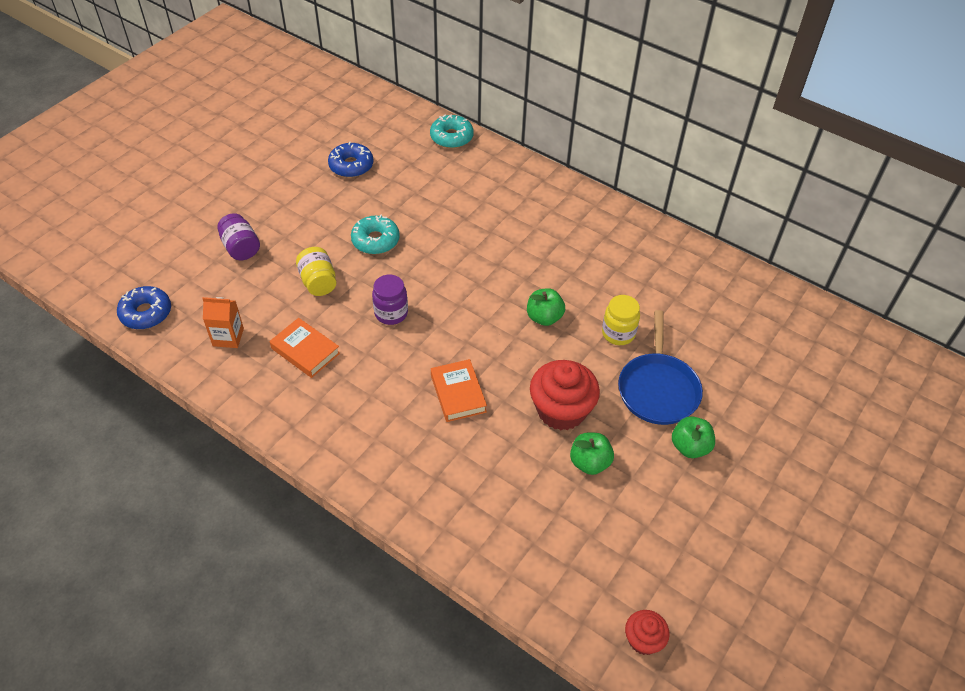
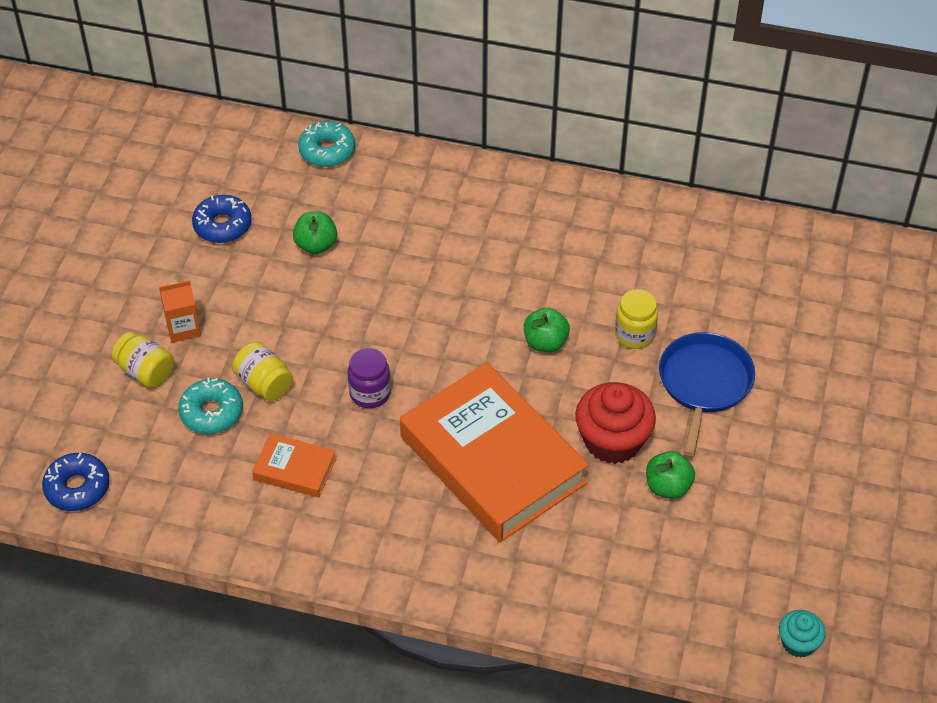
camera: 20 degrees left, 0 degrees up
orange carton [202,297,244,348] -> orange carton moved to [159,280,201,343]
purple jar [217,213,260,260] -> yellow jar [112,332,174,388]
turquoise donut [351,214,400,254] -> turquoise donut moved to [178,378,243,434]
orange book [431,359,487,422] -> orange book [400,363,589,542], size x2.29
blue pan [618,310,703,425] -> blue pan turned 150 degrees counterclockwise [659,332,755,456]
red cupcake [625,610,670,655] -> turquoise cupcake [779,610,826,658]
green apple [672,416,715,458] -> green apple moved to [293,211,337,254]

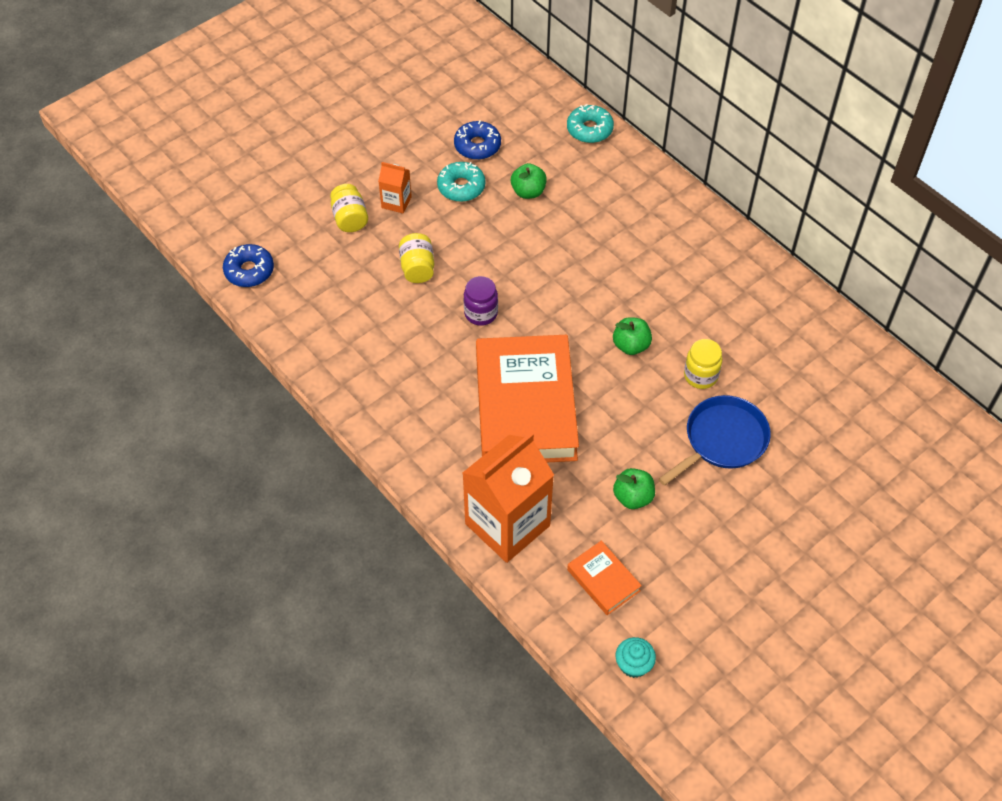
camera: 35 degrees right, 5 degrees up
turquoise donut [178,378,243,434] -> turquoise donut moved to [437,162,485,202]
orange book [252,433,336,498] -> orange book moved to [567,541,642,615]
red cupcake [575,382,656,464] -> none
none -> orange carton [463,433,554,563]

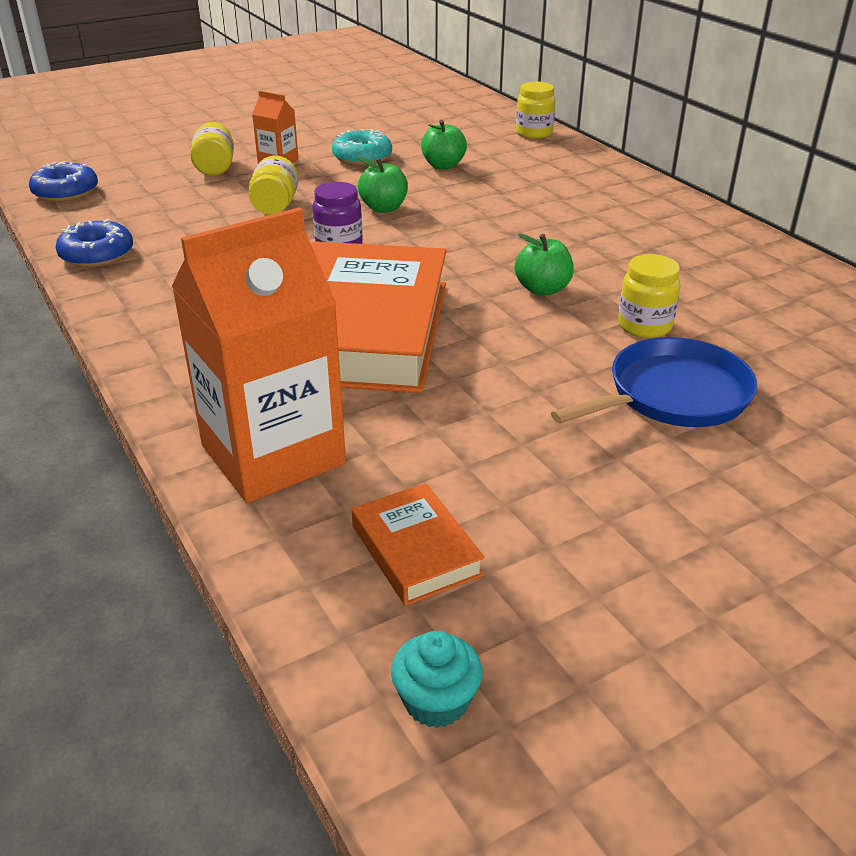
camera: 10 degrees right, 20 degrees down
blue donut [454,120,501,160] -> blue donut moved to [55,219,133,267]
turquoise donut [567,104,614,143] -> yellow jar [516,81,555,139]
green apple [613,468,655,509] -> green apple moved to [358,157,408,213]

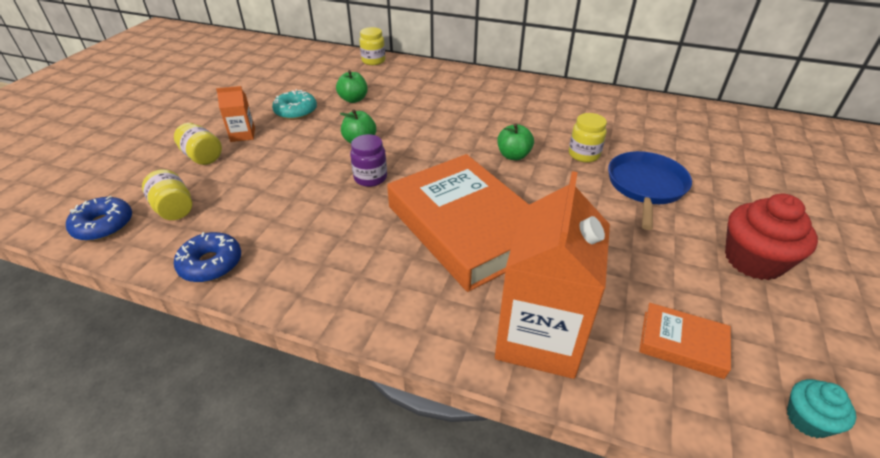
camera: 40 degrees left, 5 degrees up
yellow jar [249,156,299,215] -> yellow jar moved to [142,169,192,220]
none -> red cupcake [725,194,818,280]

